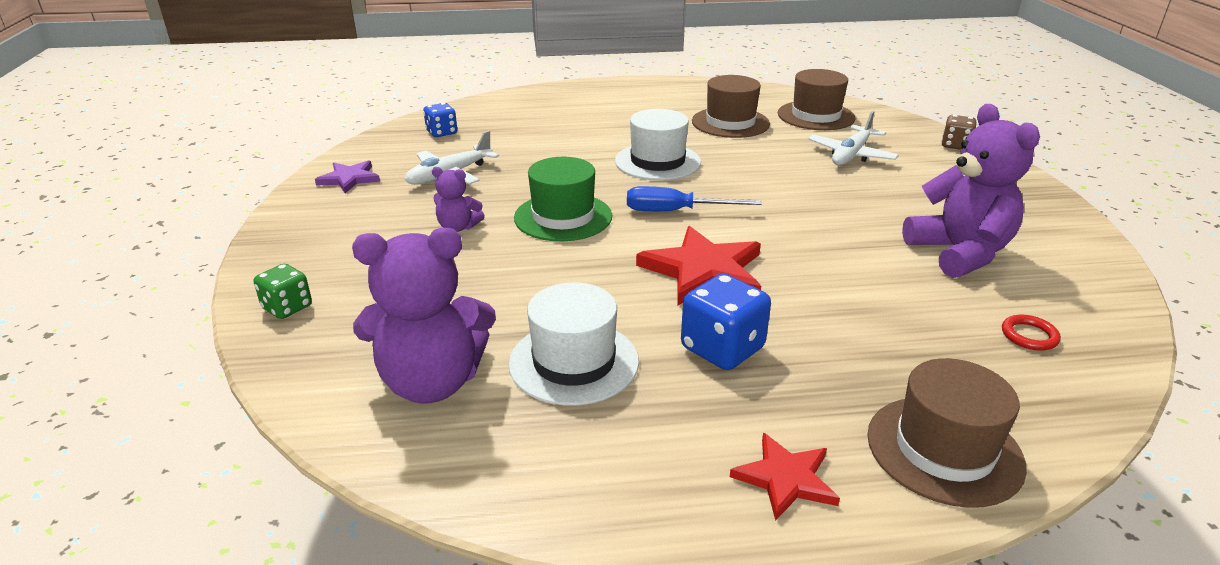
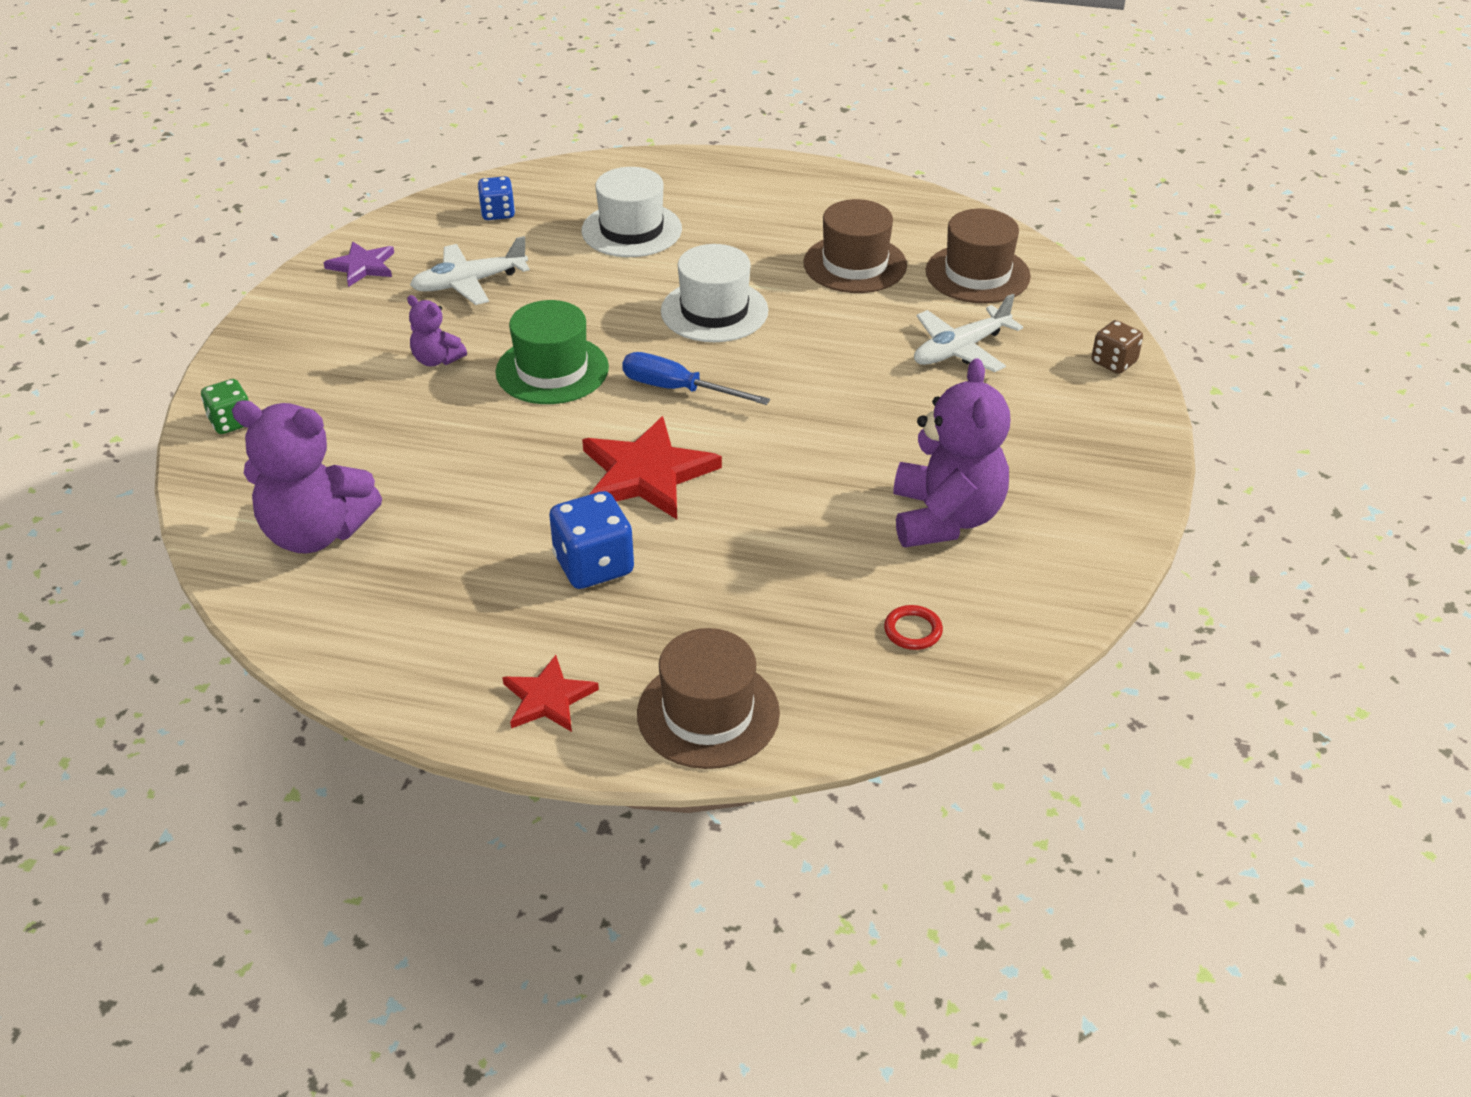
camera: 20 degrees right, 10 degrees up
white hat [508,282,639,406] -> white hat moved to [581,167,682,257]

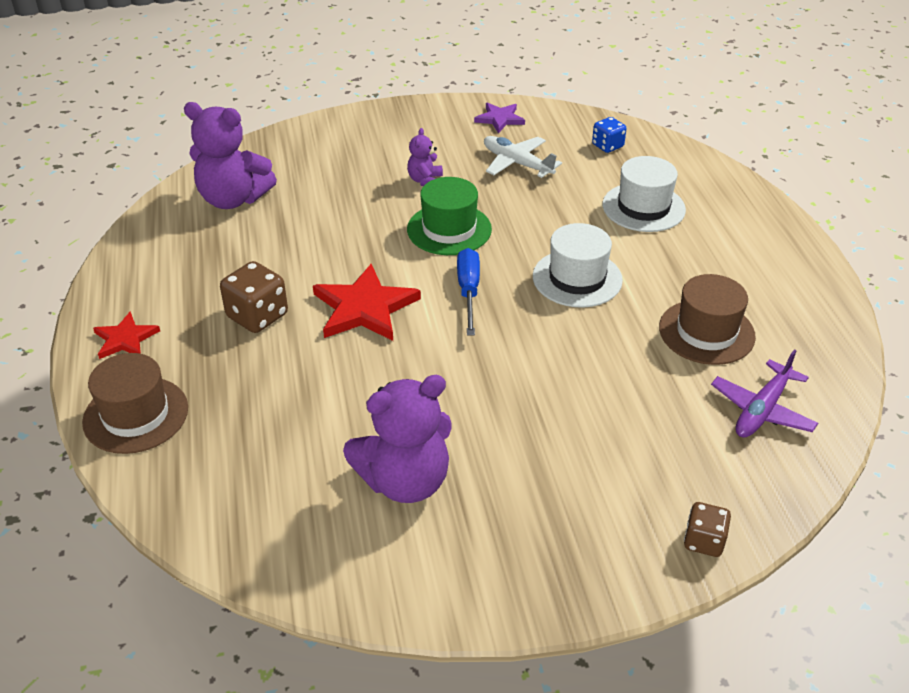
camera: 65 degrees right, 0 degrees up
green dice [201,379,249,434] -> none
purple teddy bear [232,401,382,553] -> purple teddy bear turned 60 degrees counterclockwise [184,102,277,209]
blue dice [549,491,634,589] -> brown dice [220,261,288,333]
red ring [884,605,943,650] -> none
white plane [914,294,1023,372] -> none
brown hat [925,209,1031,303] -> purple plane [711,349,818,438]

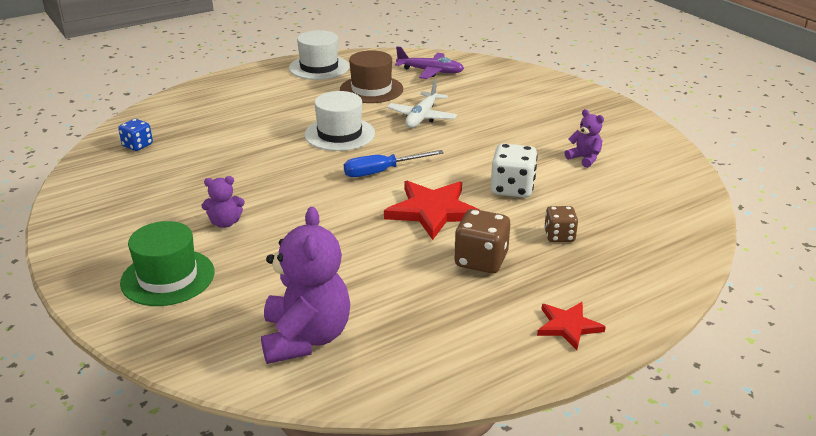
camera: 110 degrees left, 10 degrees down
brown hat [82,353,188,454] -> none
purple teddy bear [343,375,452,503] -> purple teddy bear [565,109,604,168], size x0.49
green hat [407,177,492,255] -> green hat moved to [120,221,214,306]
purple star [474,103,525,133] -> none
white plane [484,136,562,178] -> white plane moved to [387,79,457,128]
white hat [603,156,686,232] -> white hat moved to [289,30,349,80]
brown dice [684,502,731,557] -> brown dice moved to [544,206,578,242]
none -> white dice [491,143,538,198]

